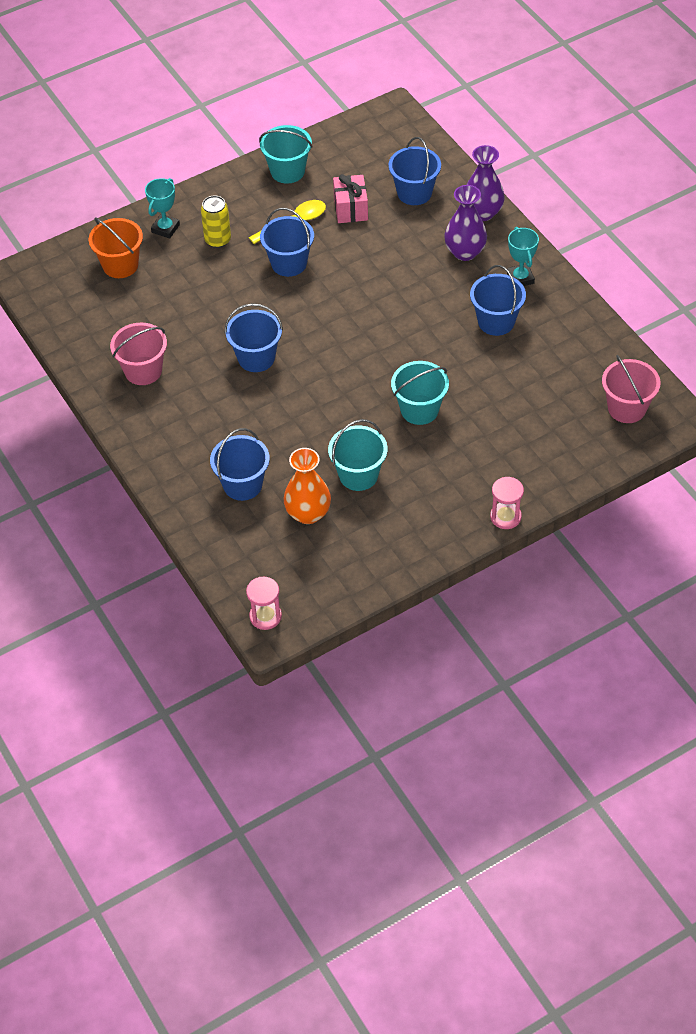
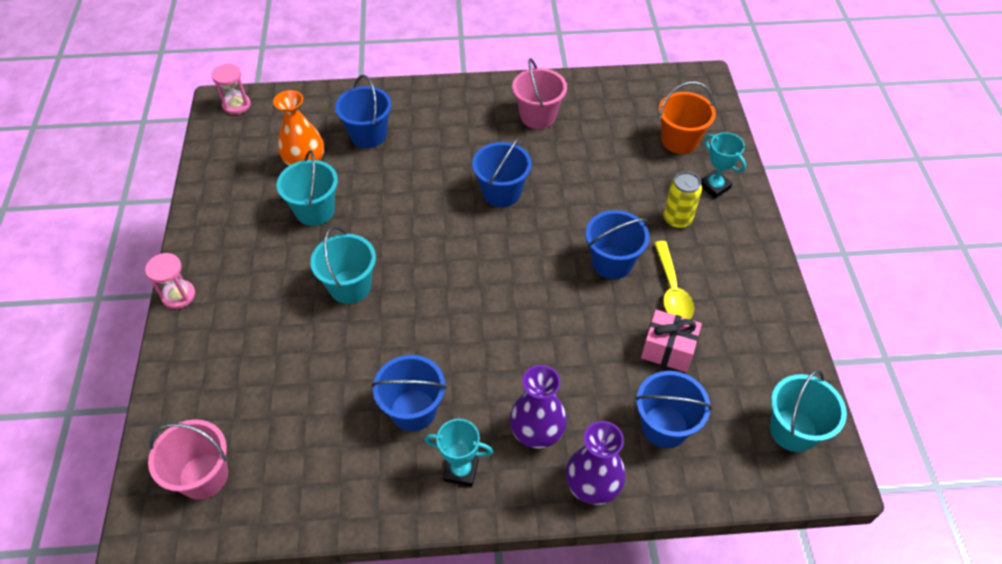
camera: 115 degrees right, 0 degrees up
turquoise bucket [259,125,313,183] -> turquoise bucket moved to [770,370,847,452]

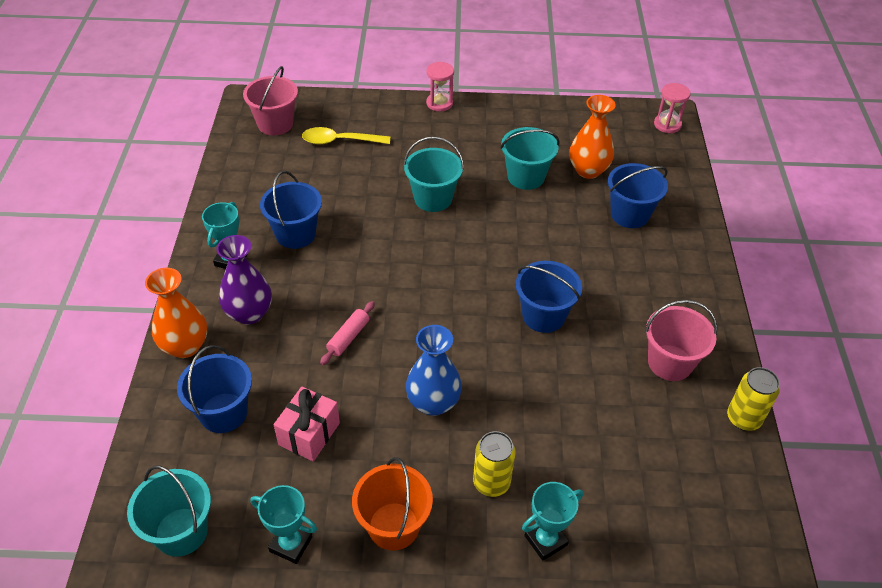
camera: 95 degrees right, 5 degrees down
purple vase [566,421,626,505] -> orange vase [145,268,207,358]
blue bucket [586,210,649,279] -> blue vase [406,325,462,416]
yellow spoon [654,241,694,319] -> yellow spoon moved to [302,127,390,145]
orange bucket [659,82,716,154] -> orange bucket moved to [352,457,433,551]
none -> turquoise trophy [250,485,317,564]
none -> pink rolling pin [320,301,375,365]
none -> yellow can [727,367,780,431]

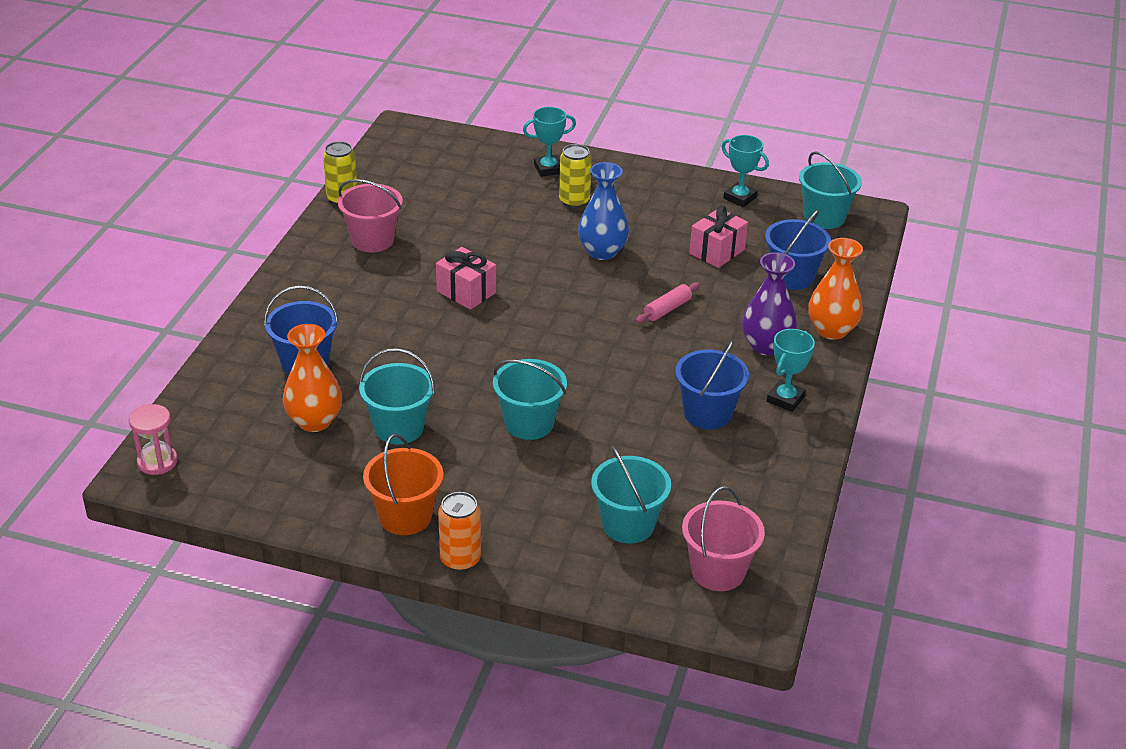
camera: 165 degrees left, 10 degrees down
yellow spoon [302,127,390,145] -> turquoise bucket [591,446,671,543]
orange bucket [352,457,433,551] -> orange bucket moved to [363,434,443,535]
pink hourglass [426,62,454,112] -> orange can [438,492,481,571]
blue bucket [516,261,582,333] -> pink gift [436,247,496,310]

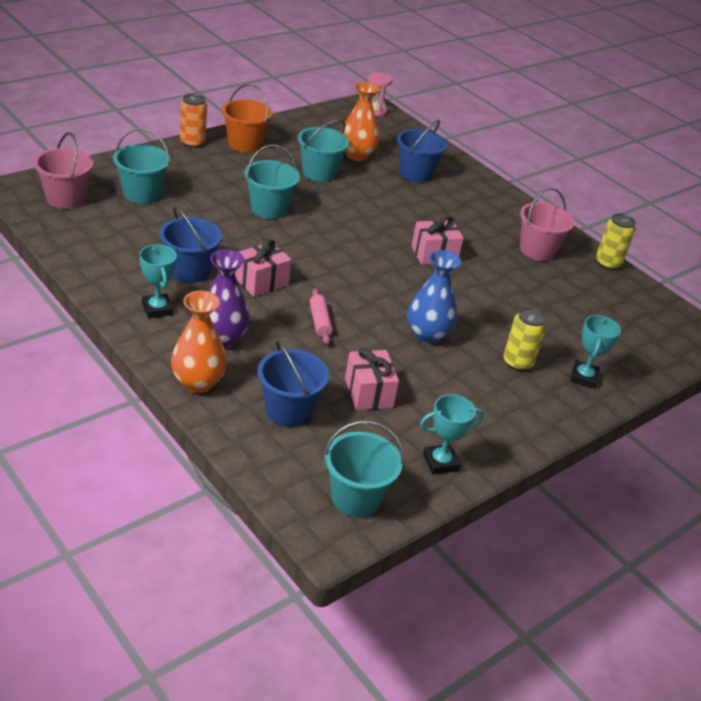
camera: 120 degrees right, 0 degrees up
none -> pink gift [235,239,292,297]

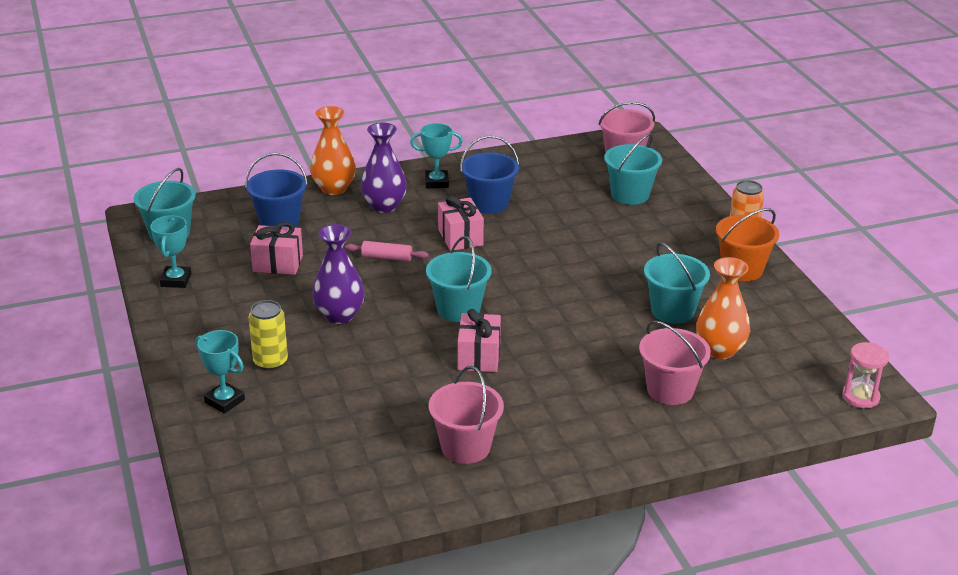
camera: 115 degrees right, 5 degrees down
turquoise bucket [244,145,300,219] -> turquoise bucket moved to [426,236,492,322]
blue bucket [397,120,447,183] -> pink bucket [639,320,711,405]
blue vase [408,250,461,344] -> purple vase [312,224,365,324]
yellow can [596,213,636,270] -> none

